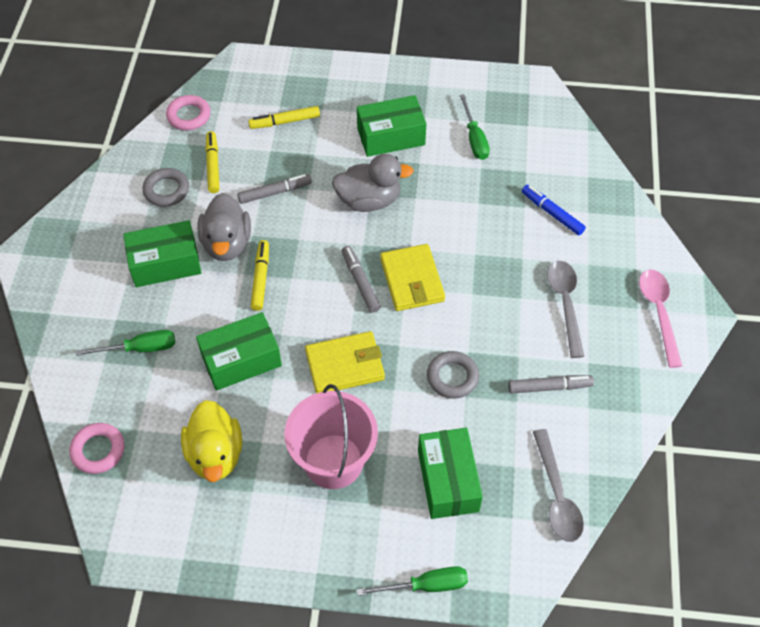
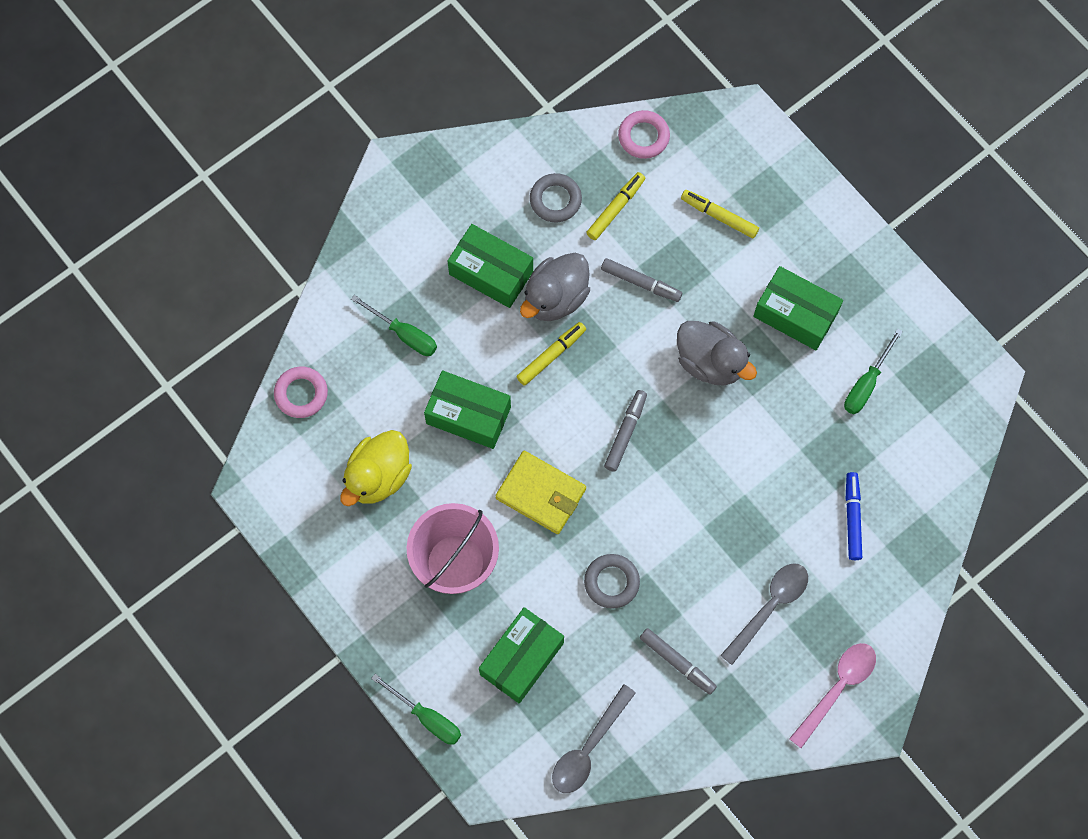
camera: 45 degrees right, 15 degrees up
yellow wallet [380,244,445,311] -> none

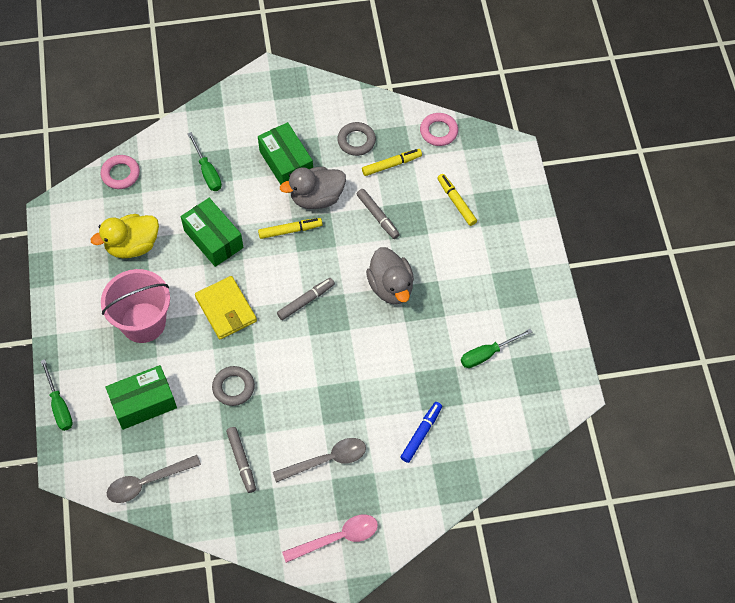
camera: 30 degrees right, 10 degrees down
green box [753,266,843,350] -> none

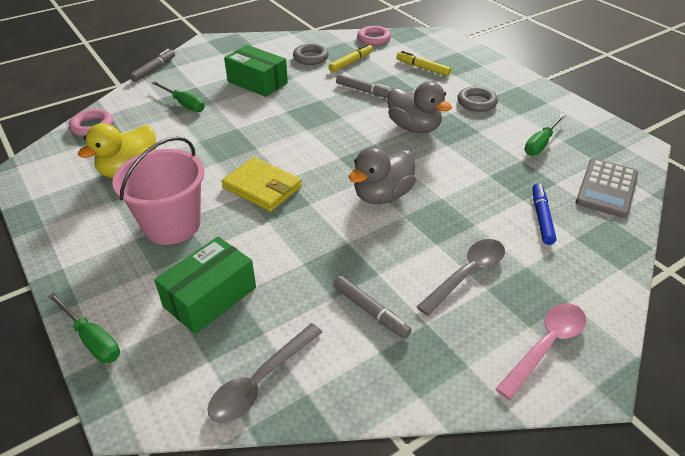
camera: 25 degrees left, 20 degrees down
green box [181,198,244,267] -> none
grey ring [212,366,255,406] -> grey ring moved to [457,86,498,112]
yellow marker [258,218,323,239] -> none
grey marker [277,278,335,320] -> grey marker moved to [130,49,175,82]
grey duck [280,167,346,209] -> grey duck moved to [349,147,416,204]
none -> grey calculator [576,158,638,218]

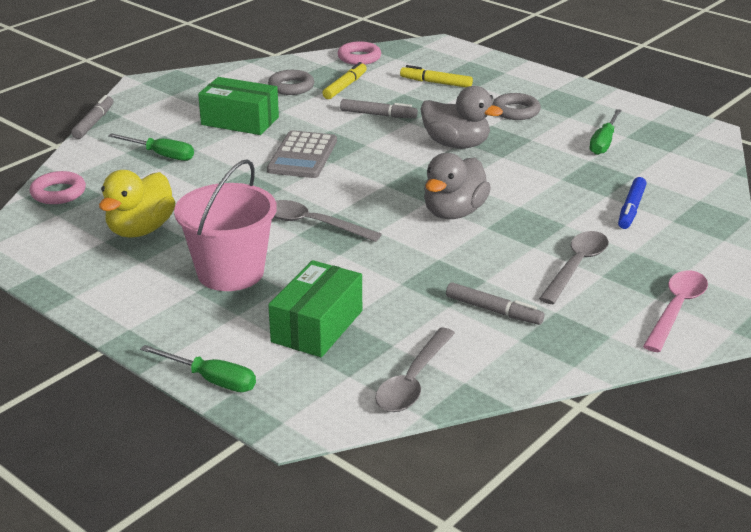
camera: 15 degrees left, 10 degrees down
yellow wallet [221,157,302,212] -> grey spoon [274,200,382,242]
blue marker [532,183,556,245] -> blue marker turned 150 degrees counterclockwise [618,177,647,229]
grey calculator [576,158,638,218] -> grey calculator moved to [267,130,337,178]

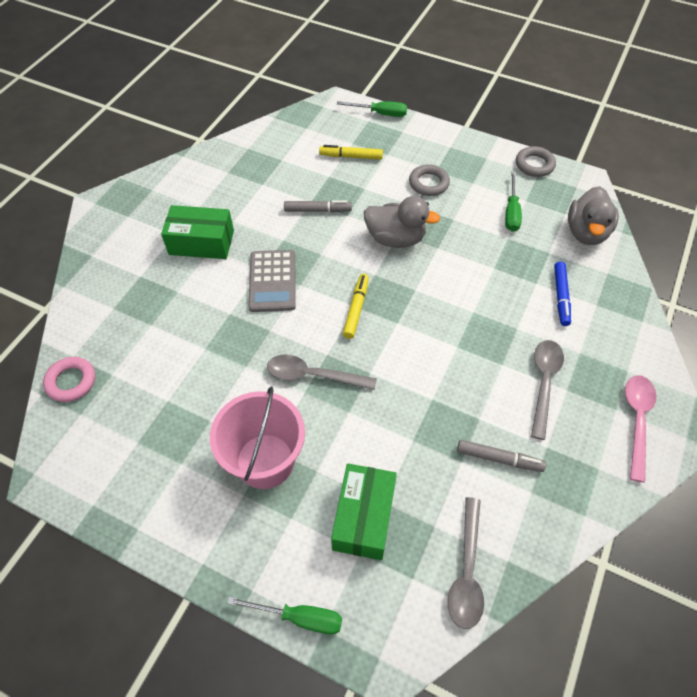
camera: 15 degrees left, 25 degrees up
grey marker [71,95,113,139] -> none
yellow duck [99,170,176,237] -> none
green screwdriver [108,133,194,161] -> green screwdriver moved to [337,101,407,117]
grey ring [268,70,314,95] -> grey ring moved to [516,146,556,177]
yellow marker [322,62,367,99] -> yellow marker moved to [343,274,369,339]
pink ring [337,41,381,65] -> none
grey duck [424,153,491,219] -> grey duck moved to [568,186,619,245]

